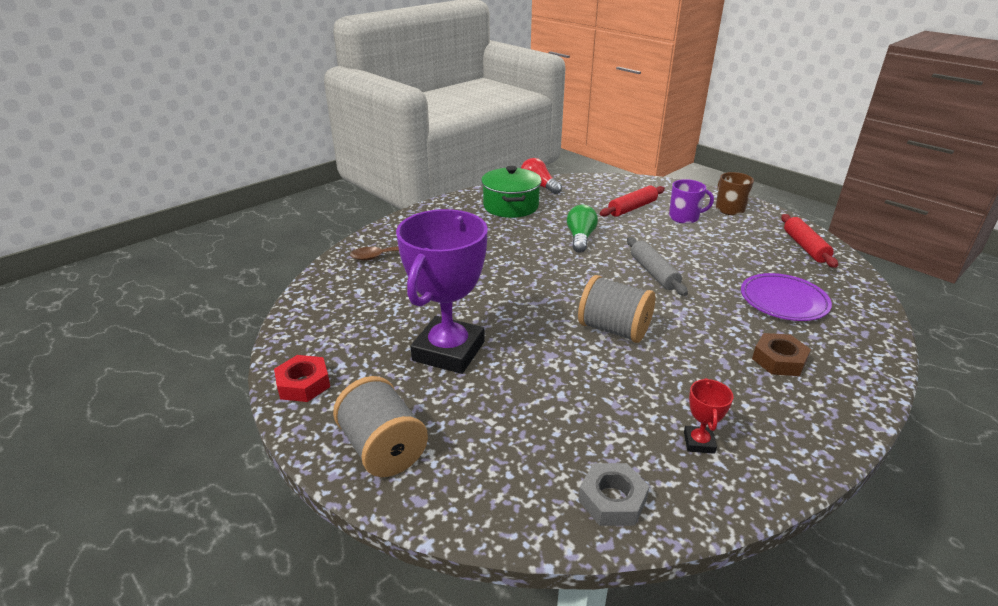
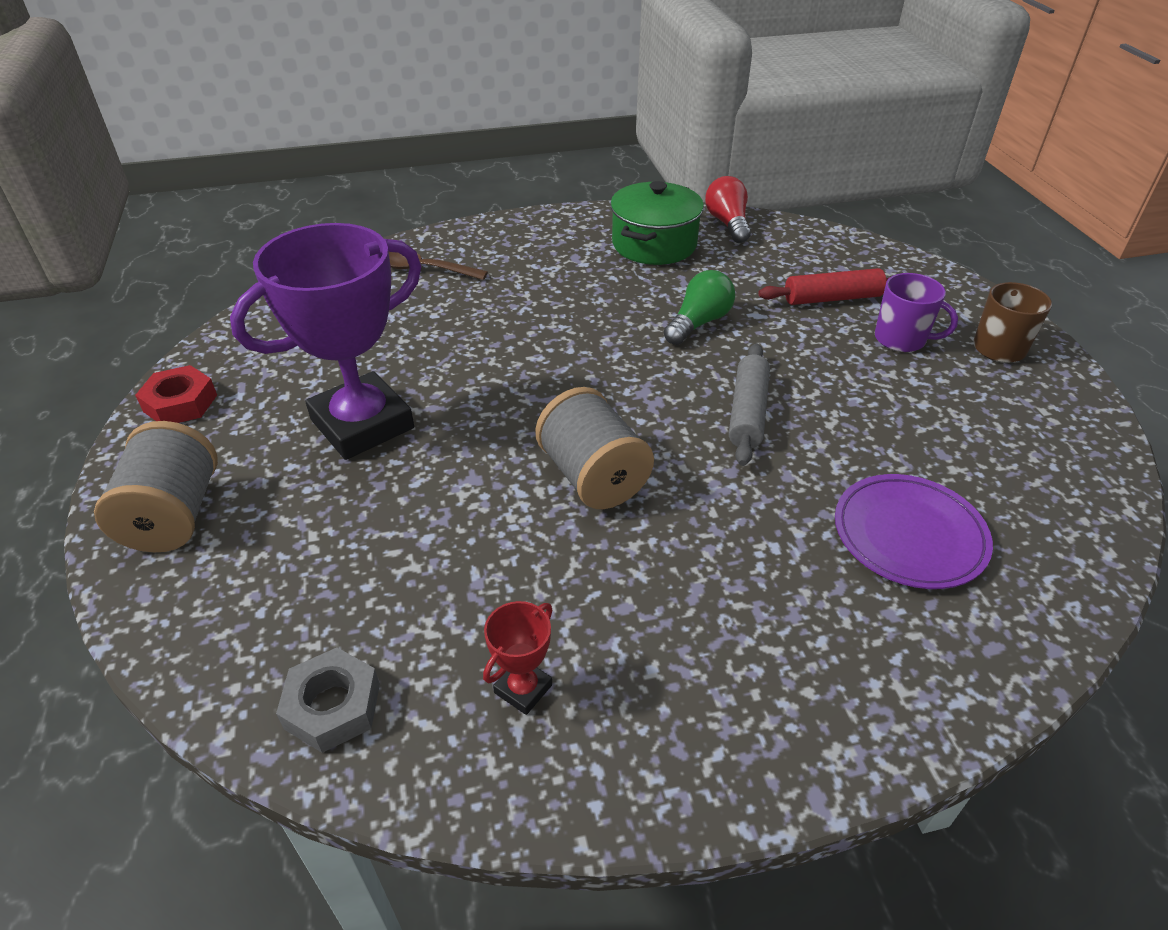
camera: 30 degrees right, 10 degrees up
brown nut [752,333,811,376] -> none
red rolling pin [781,214,838,268] -> none

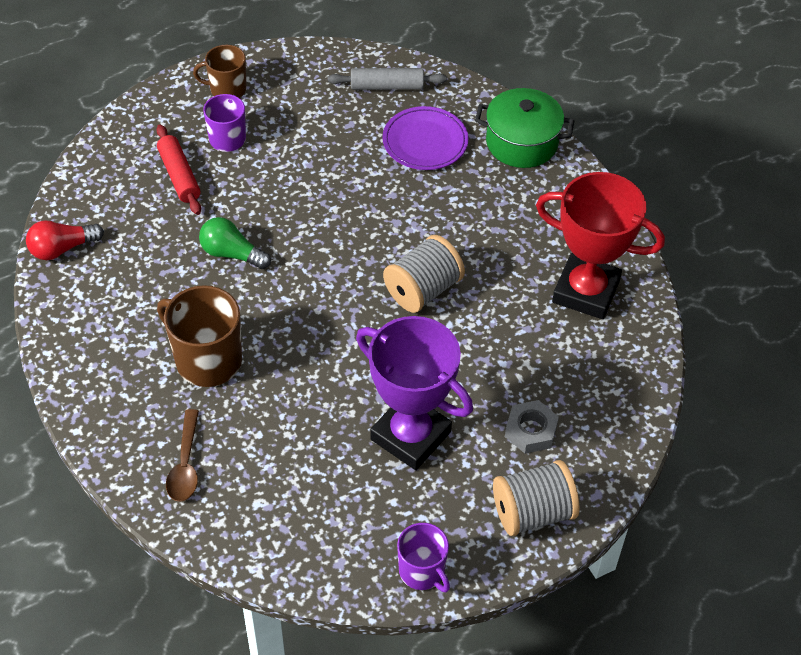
camera: 105 degrees left, 10 degrees up
red nut [135,365,217,423] -> purple mug [397,523,450,592]
grey nut [276,648,380,753] -> grey nut moved to [505,400,559,454]
red trophy [483,601,553,715] -> red trophy [536,172,665,319], size x2.45
green pot [610,181,704,265] -> green pot moved to [475,88,575,168]
grey rolling pin [729,343,770,466] -> grey rolling pin moved to [328,68,447,90]
none -> brown mug [157,285,242,387]

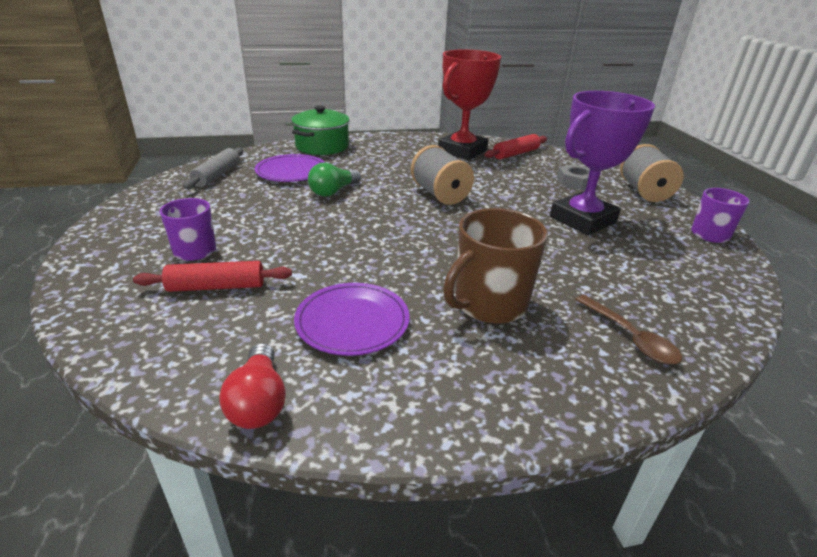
camera: 75 degrees left, 20 degrees down
brown spoon [166,409,199,502] -> brown spoon turned 45 degrees clockwise [575,295,682,365]
brown mug [193,45,247,98] -> none
green light bulb [199,217,271,269] -> green light bulb moved to [308,162,361,197]
none -> purple plate [294,283,410,356]
none -> red rolling pin [484,134,547,159]

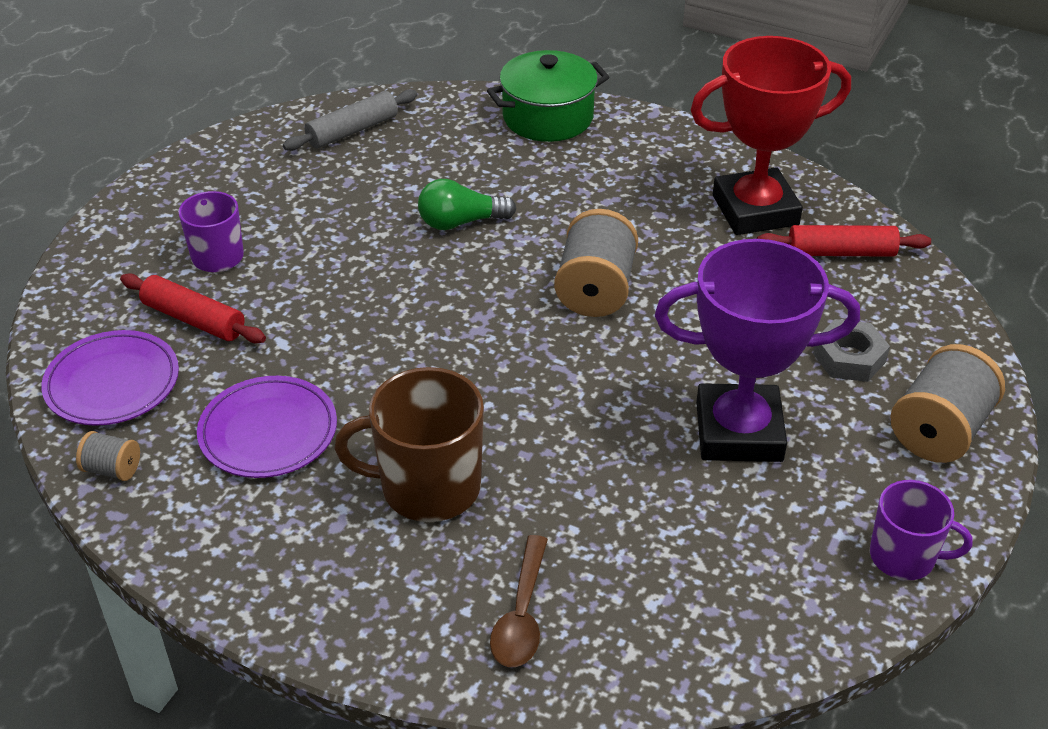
camera: 40 degrees right, 10 degrees up
red light bulb [219,343,286,429] -> grey spool [76,431,140,481]
purple plate [255,154,324,182] -> purple plate moved to [41,330,179,426]

